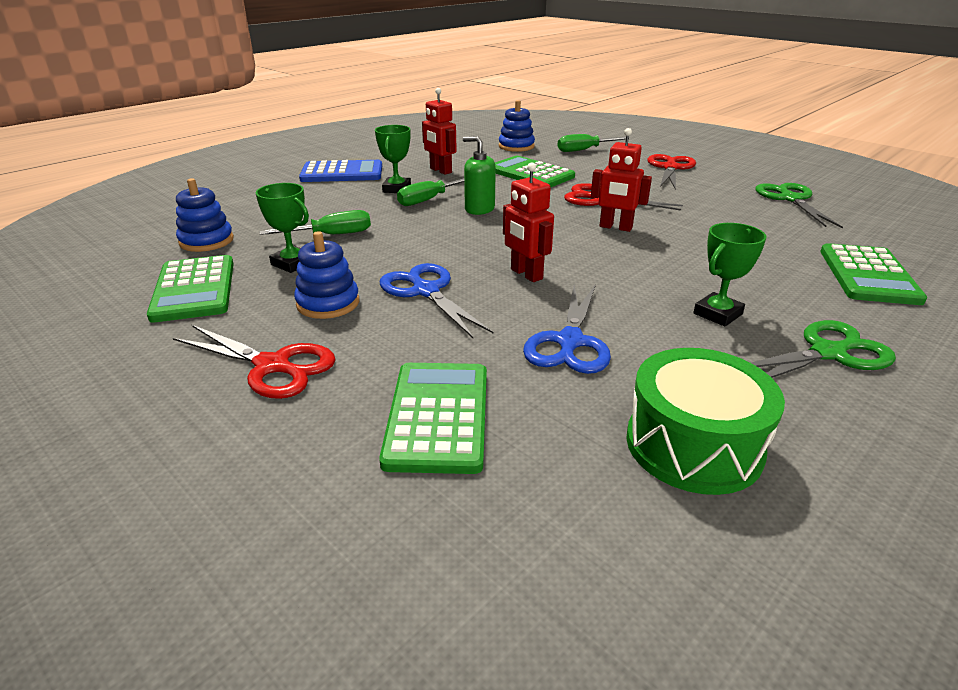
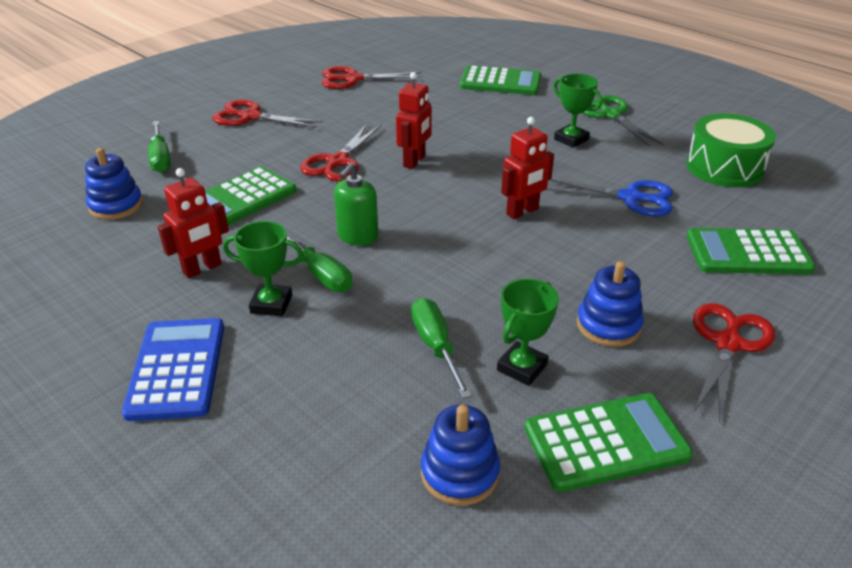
camera: 90 degrees left, 5 degrees up
blue scissors [380,263,494,338] -> none
green scissors [755,183,843,228] -> red scissors [322,66,422,89]

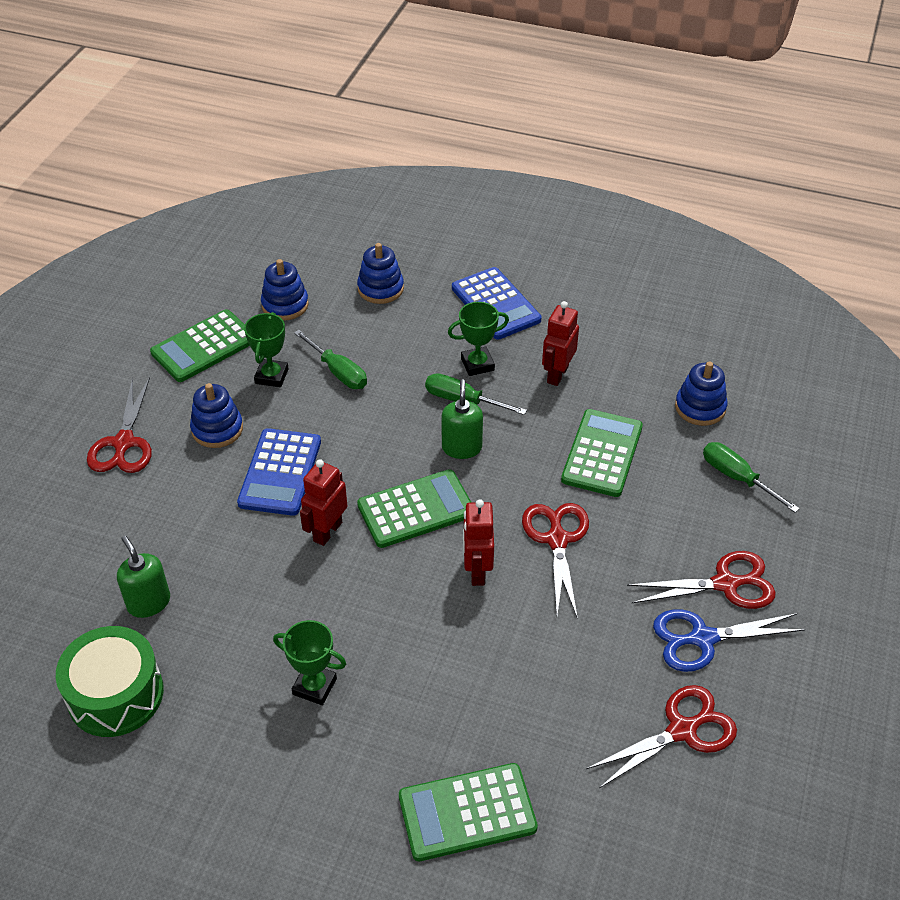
camera: 155 degrees right, 10 degrees up
blue scissors [546,179,673,216] -> blue scissors moved to [653,609,805,672]
green scissors [583,95,663,147] -> none
green calculator [686,228,816,274] -> green calculator moved to [357,469,472,548]
none -> green soap dispenser [117,536,170,618]
none -> blue calculator [237,428,321,516]
none -> blue stacking toy [357,243,404,304]

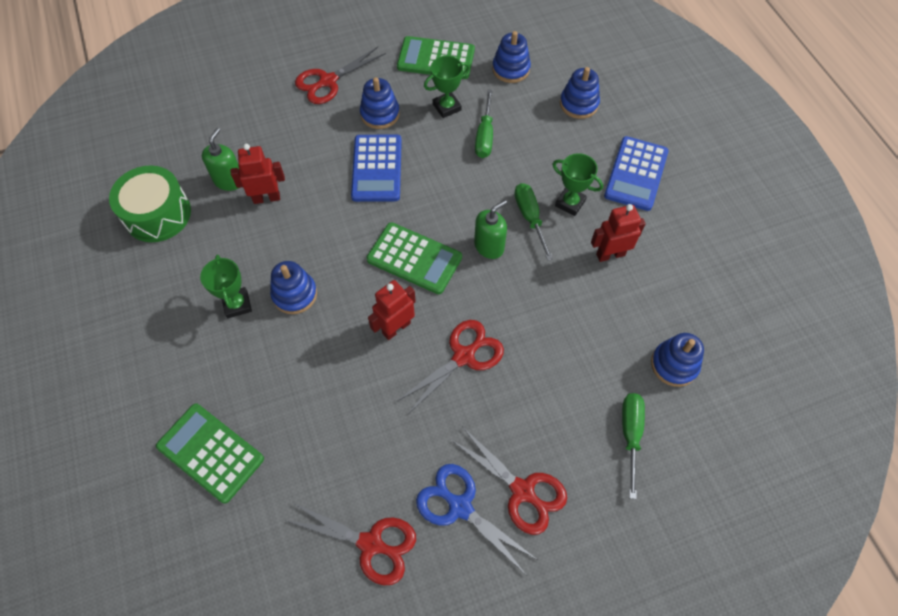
camera: 50 degrees right, 15 degrees up
blue calculator [237,428,321,516] -> blue calculator turned 60 degrees counterclockwise [351,134,402,202]
red robot [300,459,347,546] -> red robot moved to [230,144,285,204]
green calculator [561,409,643,497] -> none
none -> blue stacking toy [270,261,317,314]

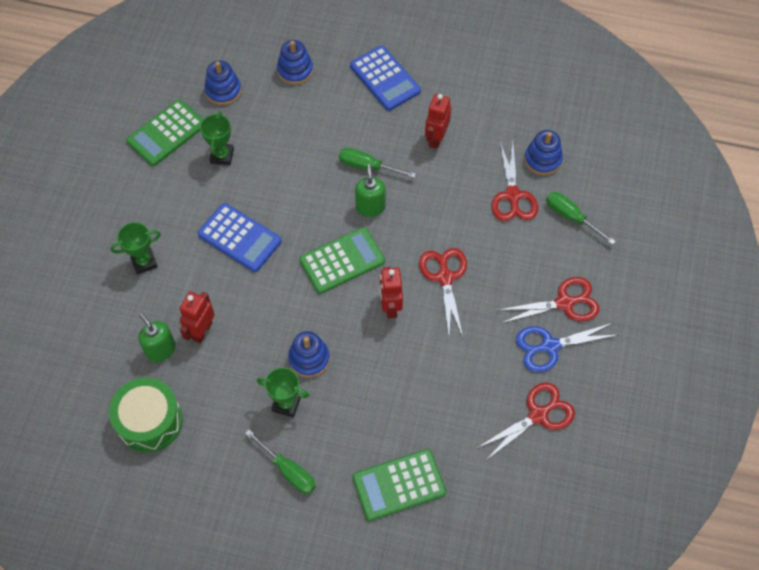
camera: 55 degrees left, 0 degrees up
red scissors [295,47,386,104] -> red scissors moved to [491,142,538,221]
blue stacking toy [360,77,400,129] -> none
green screwdriver [475,90,493,158] -> green screwdriver moved to [245,430,316,494]
green trophy [552,153,603,216] -> green trophy moved to [110,222,161,274]

